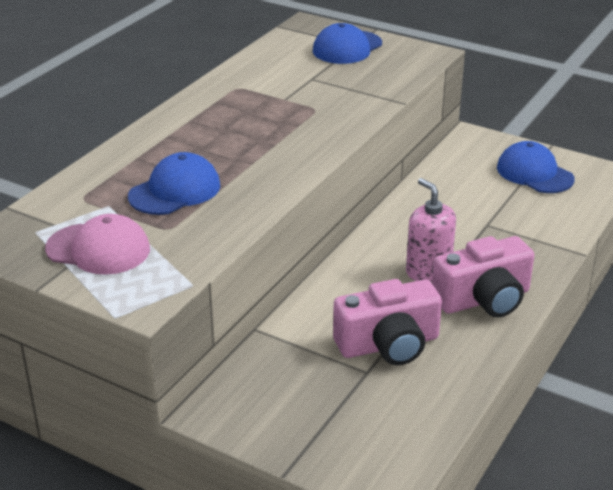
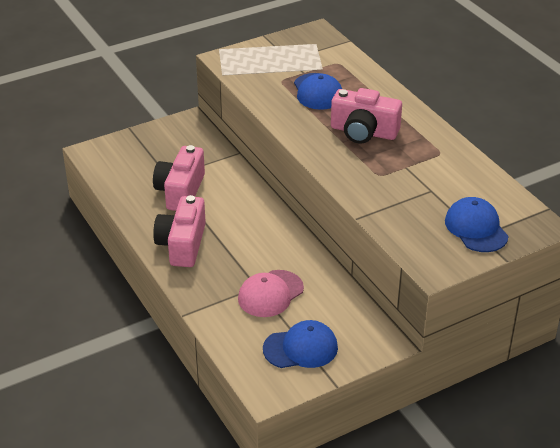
camera: 120 degrees right, 5 degrees up
pink cap [45,214,150,275] -> pink cap moved to [238,270,304,317]
pink soap dispenser [406,178,456,282] -> none
none -> pink camera [331,88,402,144]

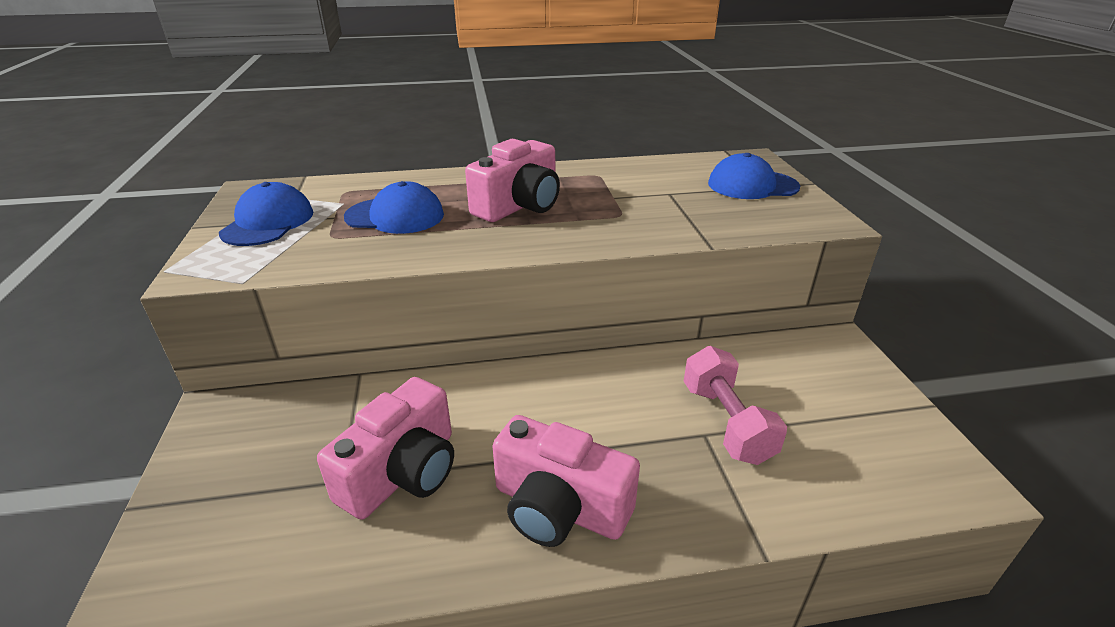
camera: 70 degrees left, 5 degrees down
pink camera [153,145,205,211] -> pink camera turned 90 degrees counterclockwise [317,377,454,520]
pink cap [238,270,304,317] -> pink dumbbell [684,346,787,465]
blue cap [263,320,338,368] -> blue cap moved to [219,182,313,246]

